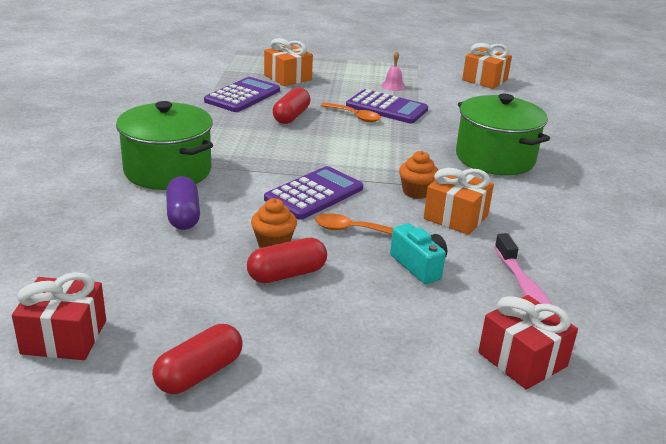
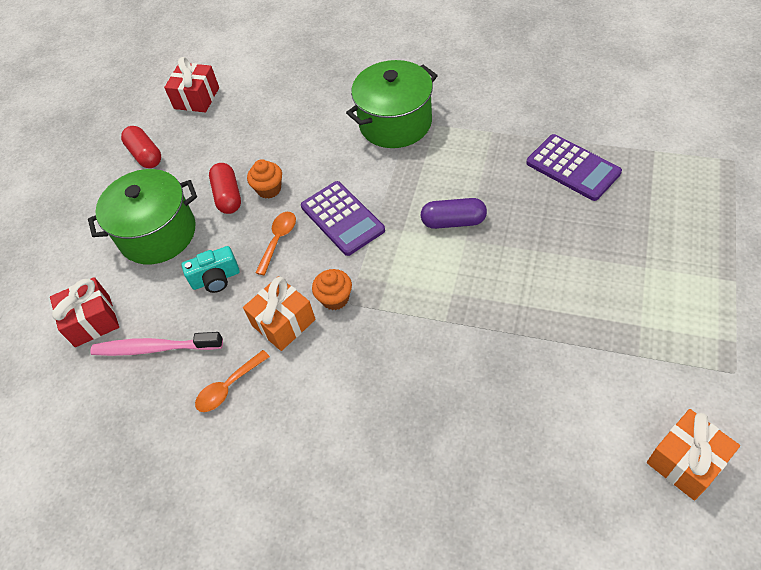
camera: 110 degrees right, 25 degrees up
purple capsule [166,176,200,230] -> purple capsule moved to [421,198,487,229]
orange gift [264,38,313,86] -> none
red capsule [272,87,310,124] -> none
orange spoon [321,102,381,122] -> orange spoon moved to [195,350,270,412]
purple calculator [346,89,428,123] -> none
pink bell [381,51,406,91] -> none
green pot [456,94,550,175] -> green pot moved to [88,169,197,264]

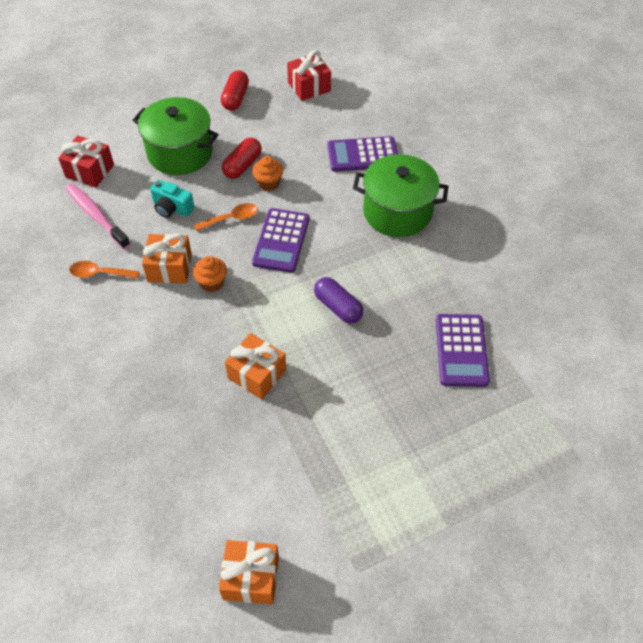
camera: 40 degrees right, 0 degrees up
none -> orange gift [225,333,286,400]
none -> purple calculator [327,136,398,172]

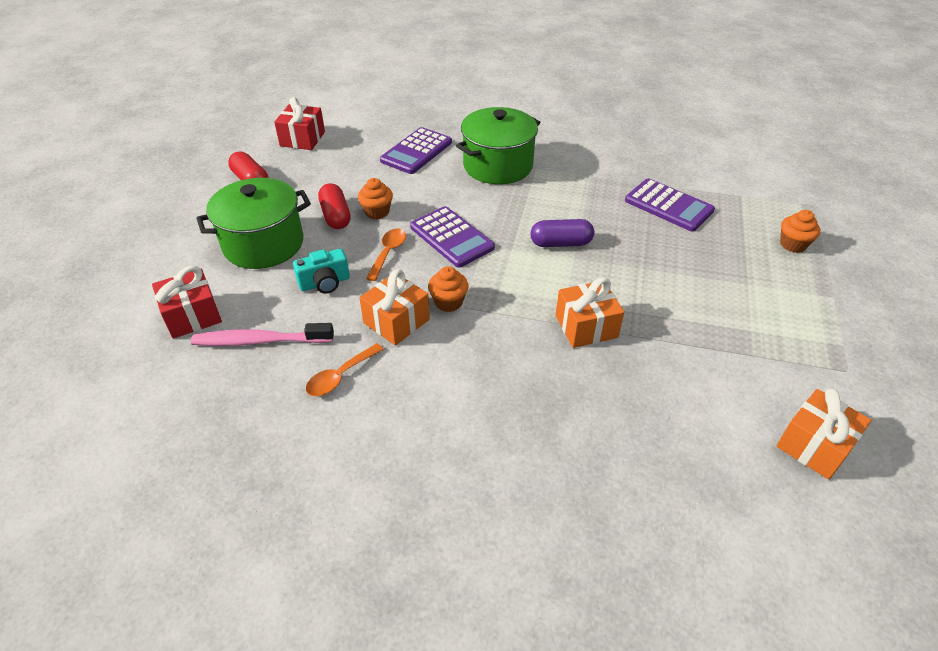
camera: 50 degrees left, 10 degrees down
none -> orange cupcake [780,210,820,253]

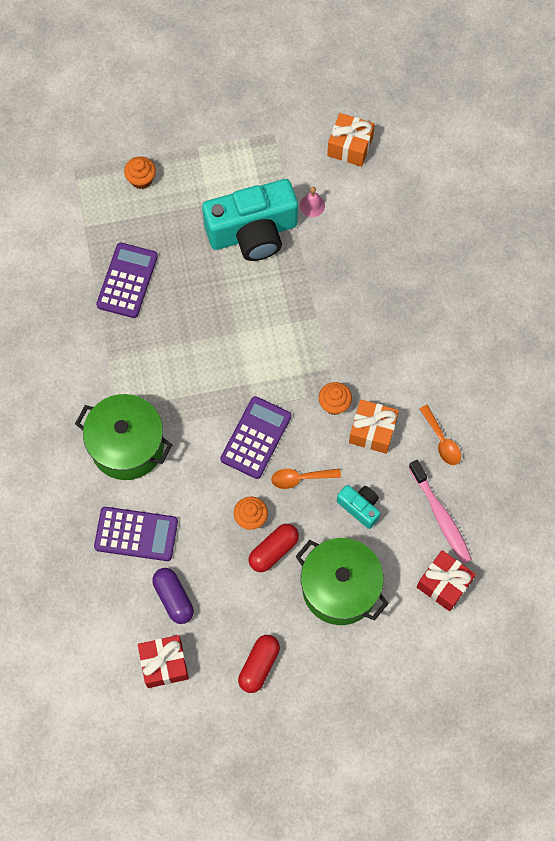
camera: 115 degrees left, 25 degrees up
orange spoon [306,343,384,396] -> orange spoon turned 45 degrees clockwise [420,405,461,465]
purple capsule [531,219,594,247] -> purple capsule moved to [152,568,194,624]
orange gift [556,277,624,348] -> none
none -> turquoise camera [202,179,298,261]
none -> pink bell [300,187,325,217]

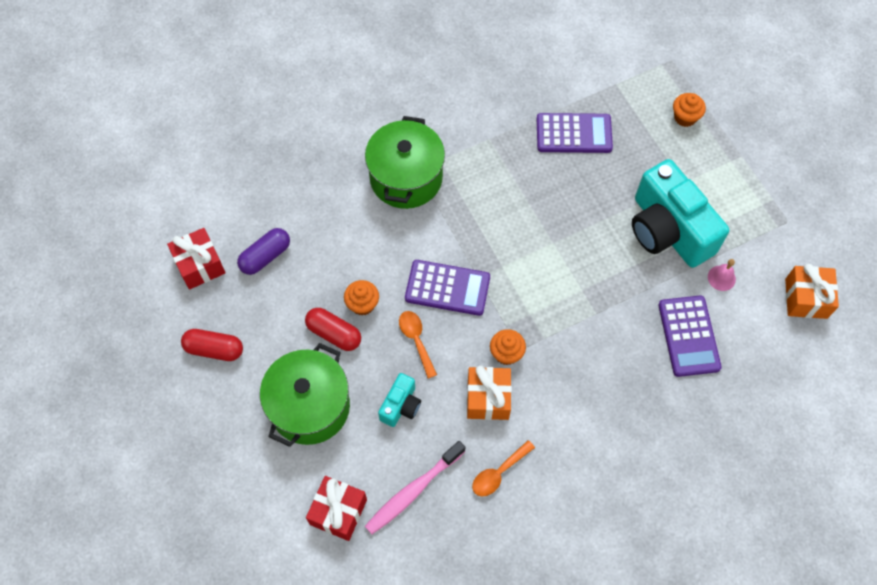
camera: 75 degrees right, 5 degrees down
purple calculator [94,507,178,561] -> purple calculator moved to [658,296,722,377]

